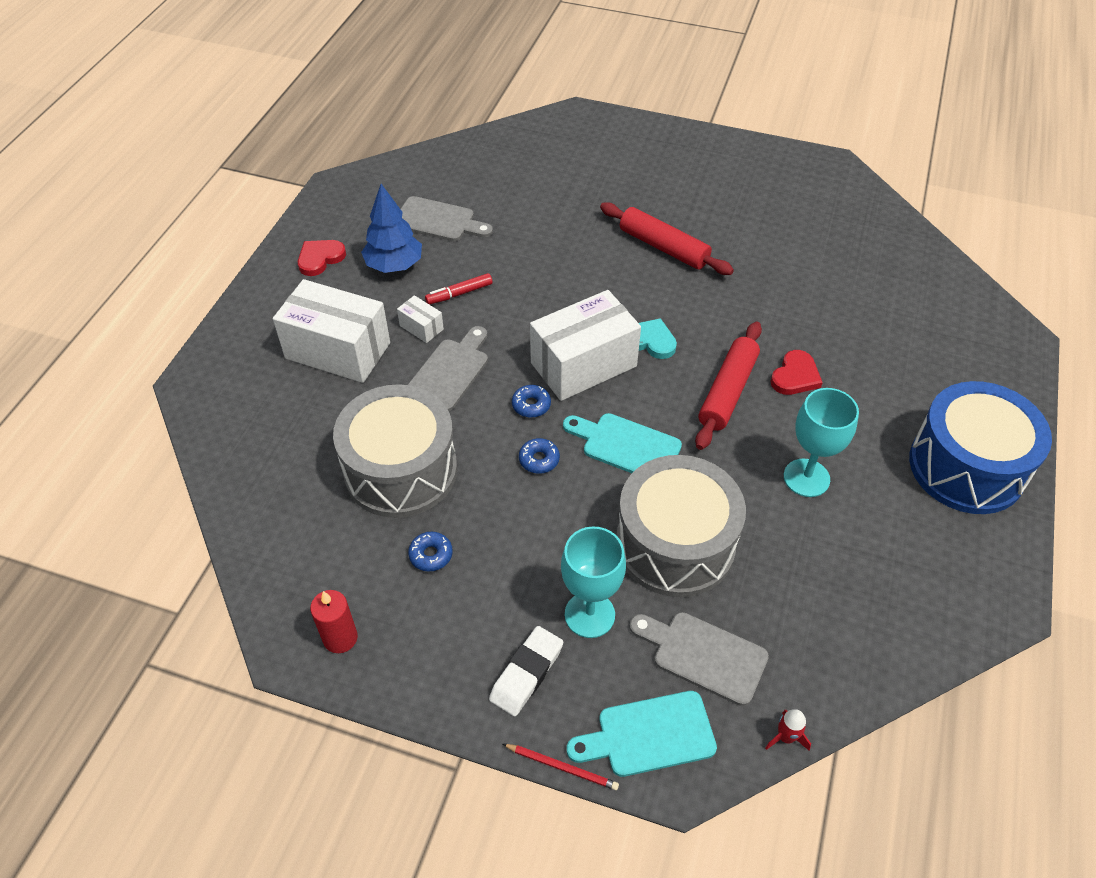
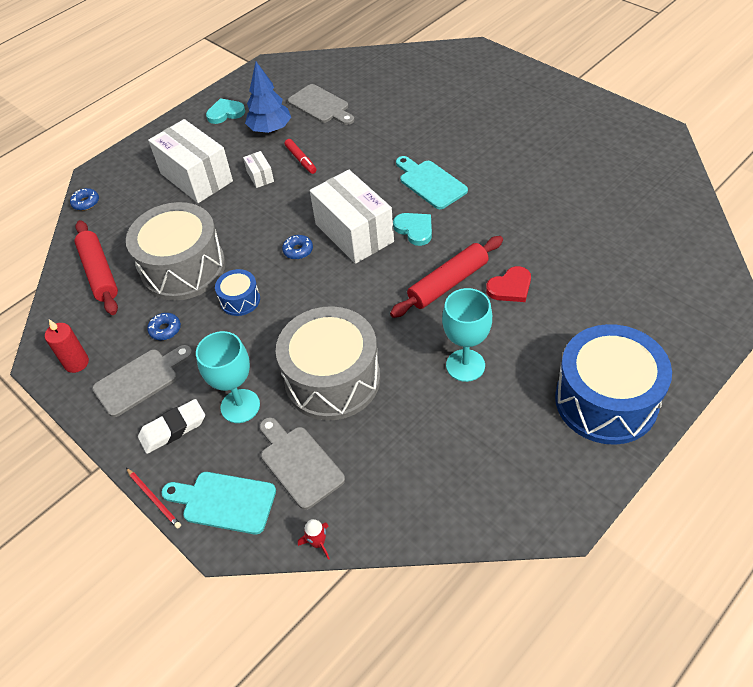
camera: 30 degrees right, 0 degrees up
red heart [298,240,346,276] -> turquoise heart [206,98,245,124]
grey cutting board [408,326,488,411] -> grey cutting board moved to [92,345,192,417]
red marker [425,273,493,305] -> red marker turned 120 degrees counterclockwise [284,139,317,174]
blue donut [519,438,560,474] -> blue donut moved to [70,188,99,211]
white box [530,290,641,401] -> white box turned 60 degrees clockwise [310,170,394,264]
turquoise cutting board [563,413,682,473] -> turquoise cutting board moved to [396,156,468,209]
red rolling pin [600,202,734,275] -> red rolling pin moved to [75,220,118,315]
none -> blue drum [215,269,260,316]

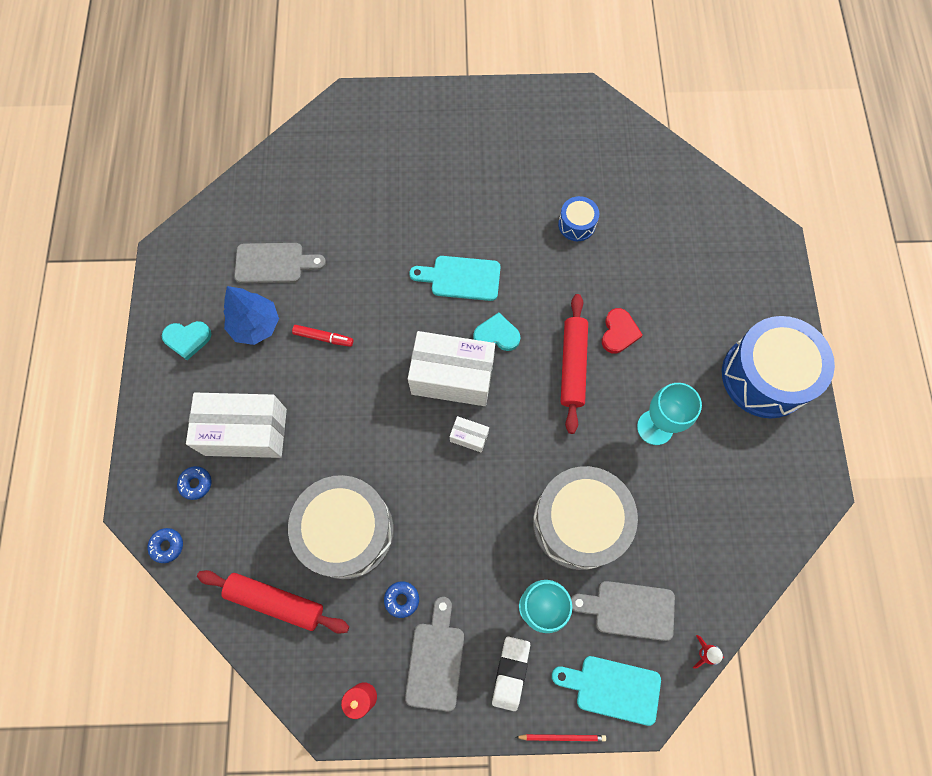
camera: 50 degrees left, 20 degrees up
turquoise cutting board [161,472,276,534] -> turquoise cutting board turned 45 degrees clockwise [552,656,661,726]
turquoise heart [206,98,245,124] -> turquoise heart turned 120 degrees counterclockwise [162,321,211,360]
blue drum [215,269,260,316] -> blue drum moved to [558,196,599,241]
white box [243,151,274,188] -> white box moved to [450,416,489,452]
blue donut [282,235,313,260] -> blue donut moved to [177,466,212,500]

